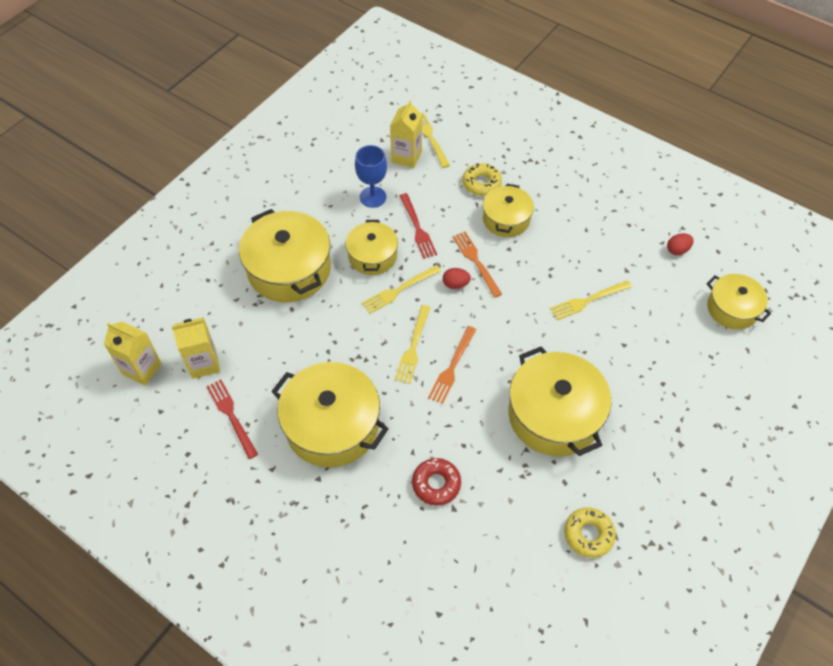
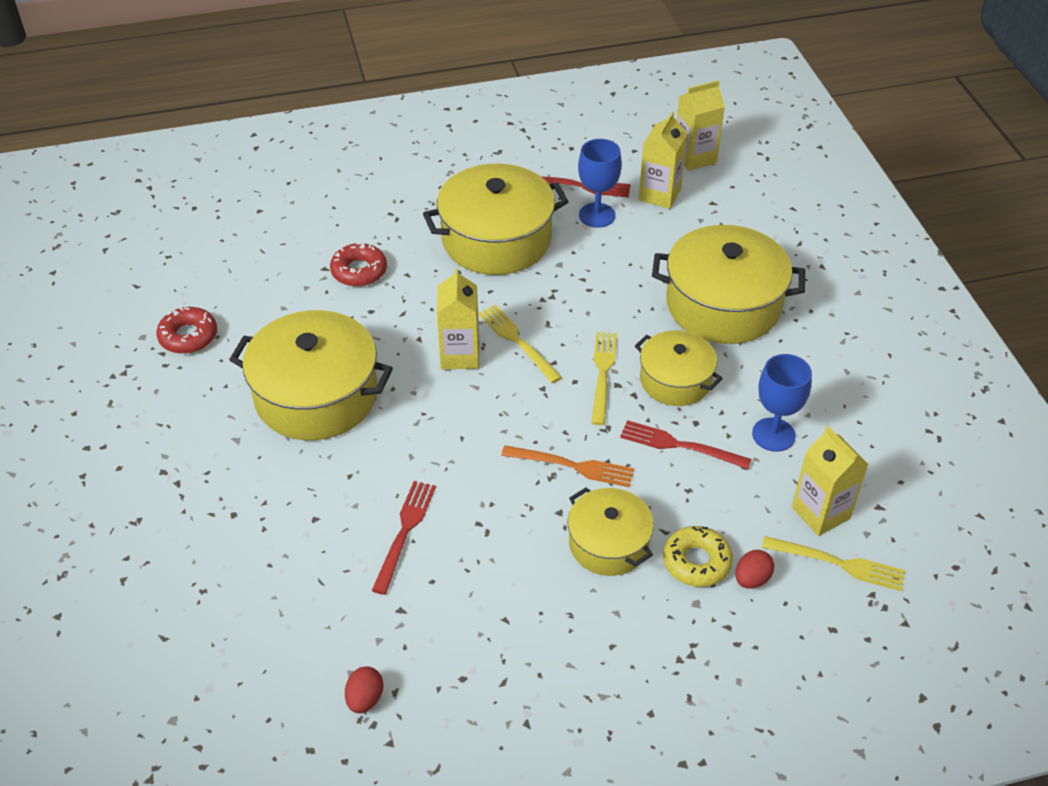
camera: 130 degrees right, 10 degrees down
orange fork [428,326,476,404] -> yellow carton [437,268,479,369]
red egg [443,268,471,289] -> red egg moved to [735,550,774,589]
yellow fork [550,280,632,320] -> red fork [372,481,436,595]
yellow donut [564,508,616,558] -> red donut [156,307,217,354]
yellow pot [707,274,771,330] -> none
none -> blue goblet [578,139,622,228]

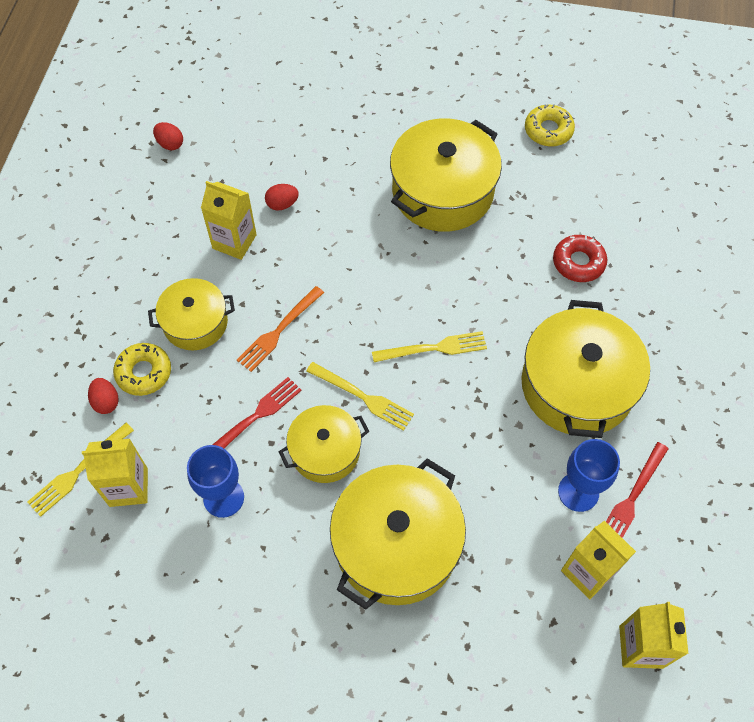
camera: 115 degrees right, 15 degrees up
red donut [156,307,217,354] -> yellow donut [525,104,575,146]
red fork [372,481,436,595] -> red egg [265,184,299,211]
yellow carton [437,268,479,369] -> yellow carton moved to [201,181,257,260]

